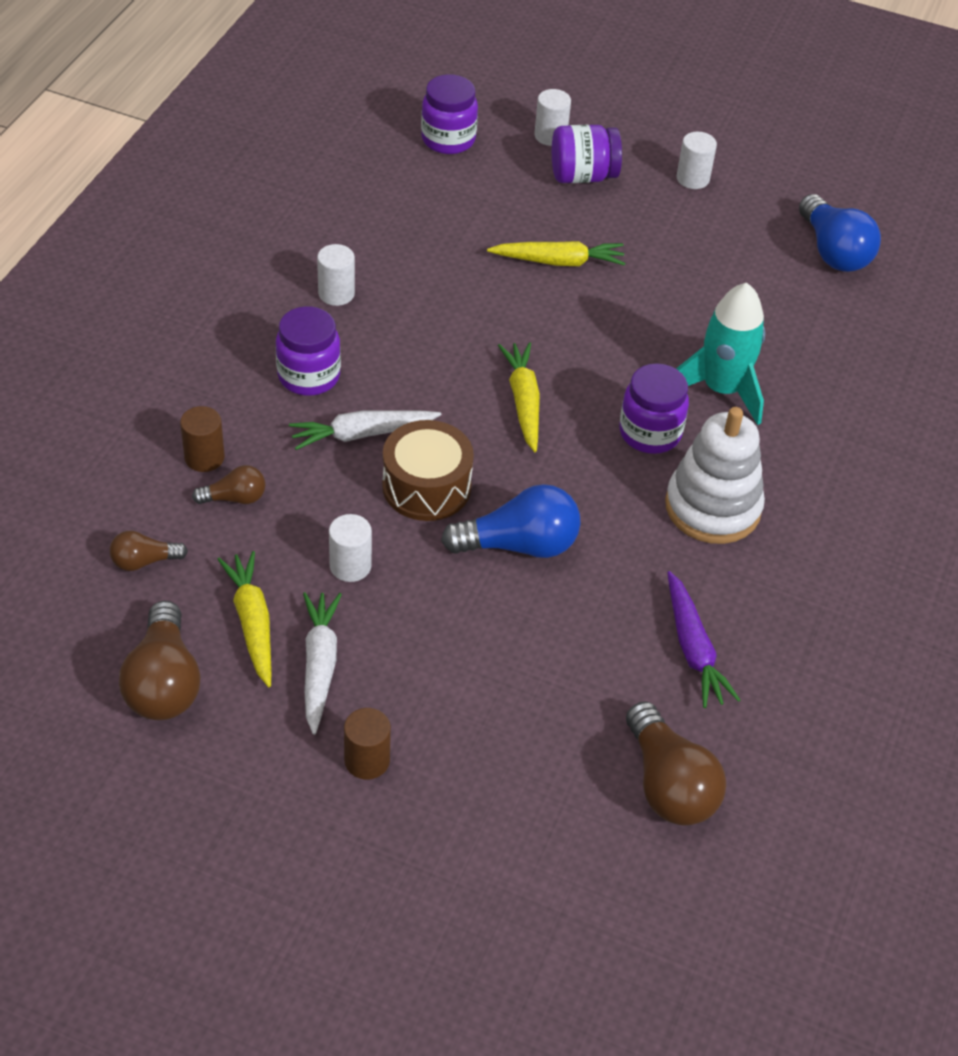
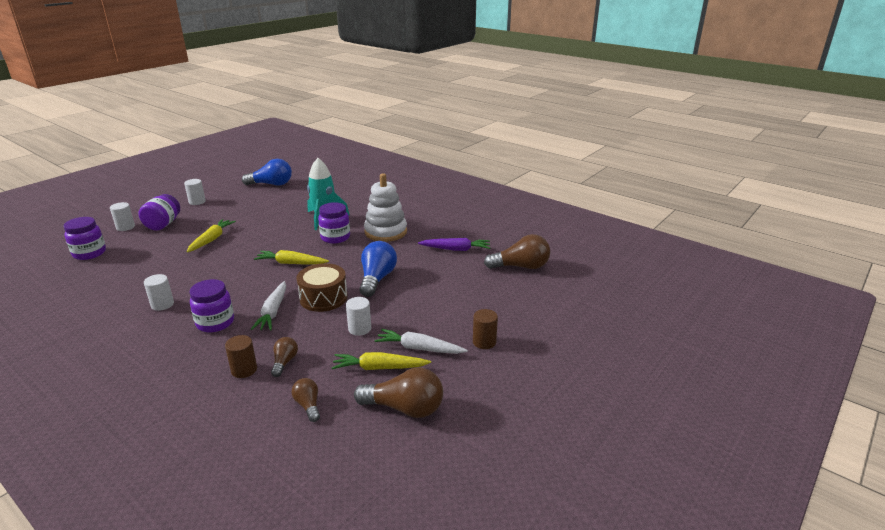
camera: 70 degrees left, 20 degrees down
brown light bulb [110,531,188,571] -> brown light bulb turned 150 degrees clockwise [292,378,320,422]

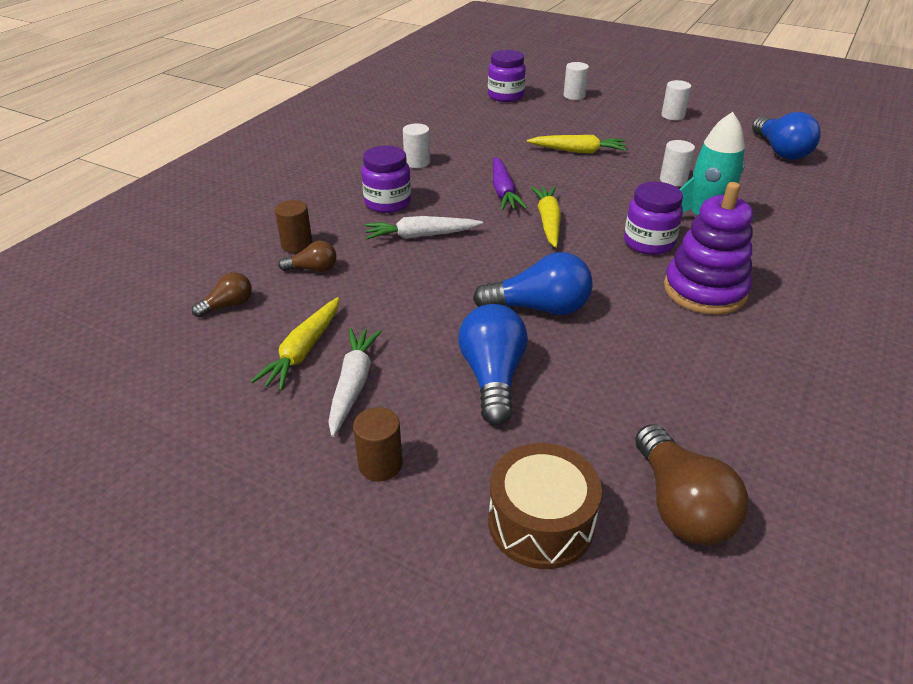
camera: 80 degrees right, 10 degrees up
purple jar [138,194,180,231] -> none
brown drum [297,263,348,312] -> brown drum moved to [488,443,602,569]
yellow carrot [332,352,431,370] -> yellow carrot turned 150 degrees counterclockwise [250,297,339,391]
white cylinder [346,297,371,336] -> white cylinder moved to [660,140,695,186]
brown light bulb [354,367,443,418] -> none
white stacking toy [364,174,407,242] -> purple stacking toy [664,182,753,315]
purple carrot [418,238,490,251] -> purple carrot moved to [493,157,527,211]
none -> blue light bulb [458,304,528,425]

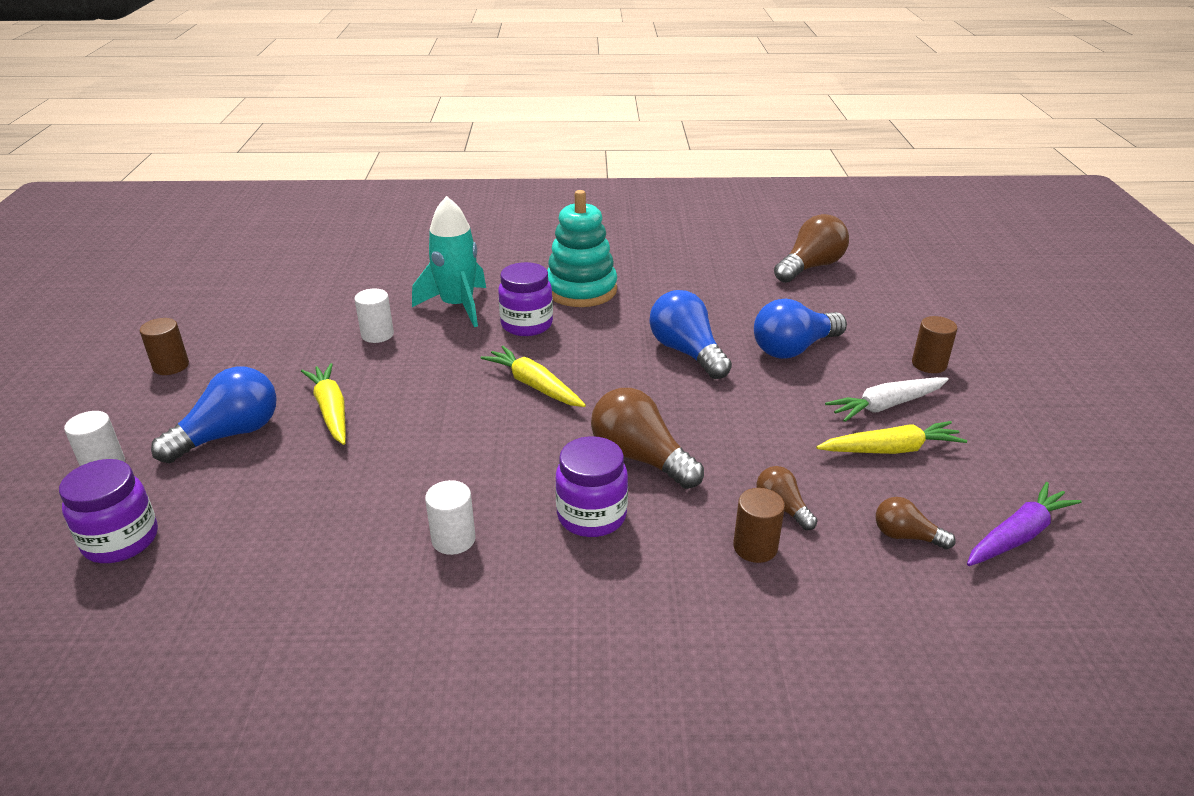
camera: 120 degrees left, 5 degrees down
white carrot [364,216,483,240] -> brown light bulb [591,388,704,489]
brown drum [488,443,602,569] -> none
purple carrot [493,157,527,211] -> purple carrot moved to [967,482,1081,566]
yellow carrot [531,186,561,248] -> yellow carrot turned 75 degrees clockwise [481,346,586,407]
white cylinder [661,80,691,120] -> brown cylinder [140,318,189,375]
purple stacking toy [664,182,753,315] -> turquoise stacking toy [547,190,617,307]
blue light bulb [752,112,821,160] -> blue light bulb moved to [151,367,277,463]

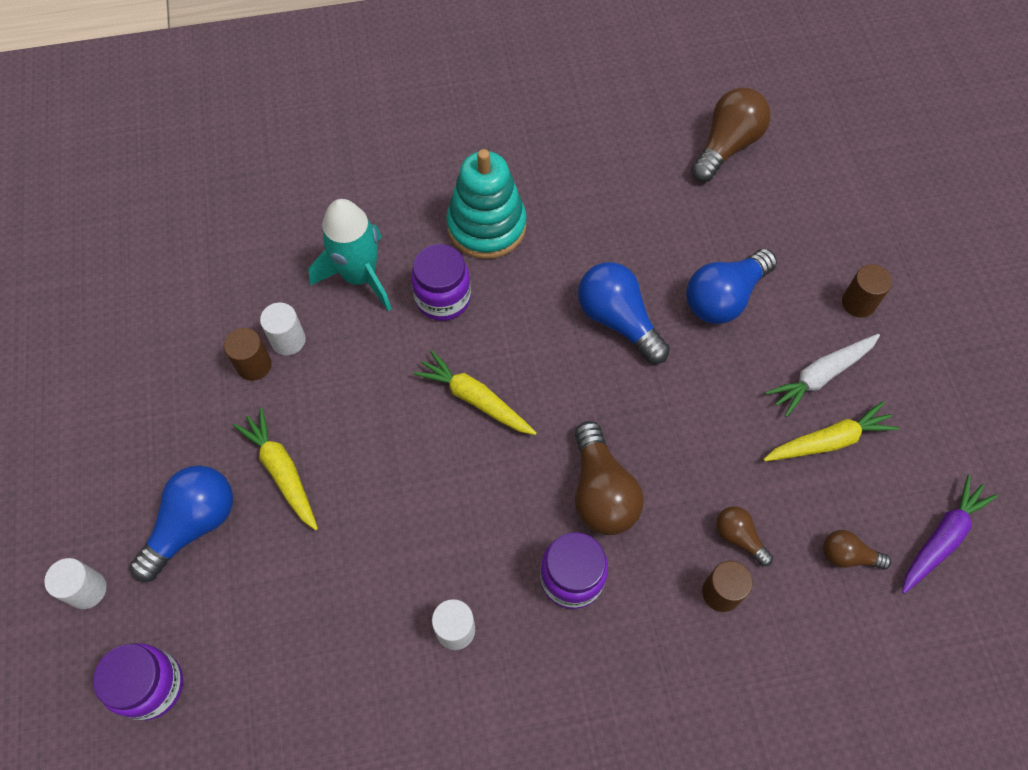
camera: 10 degrees left, 30 degrees up
brown cylinder [140,318,189,375] -> brown cylinder moved to [224,328,272,381]
brown light bulb [591,388,704,489] -> brown light bulb turned 135 degrees counterclockwise [575,421,644,535]

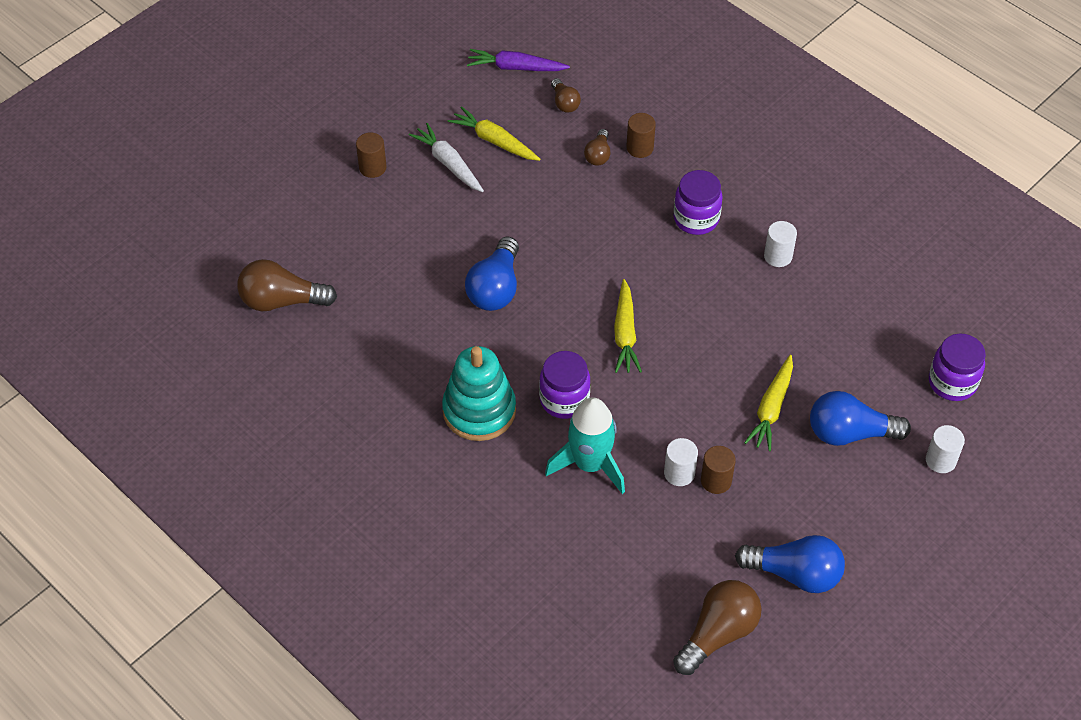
camera: 125 degrees left, 10 degrees down
brown light bulb [575,421,644,535] -> brown light bulb moved to [673,580,762,675]
blue light bulb [686,249,777,324] -> blue light bulb moved to [735,535,845,593]
white carrot [766,334,880,417] -> white carrot turned 150 degrees counterclockwise [408,123,484,192]

